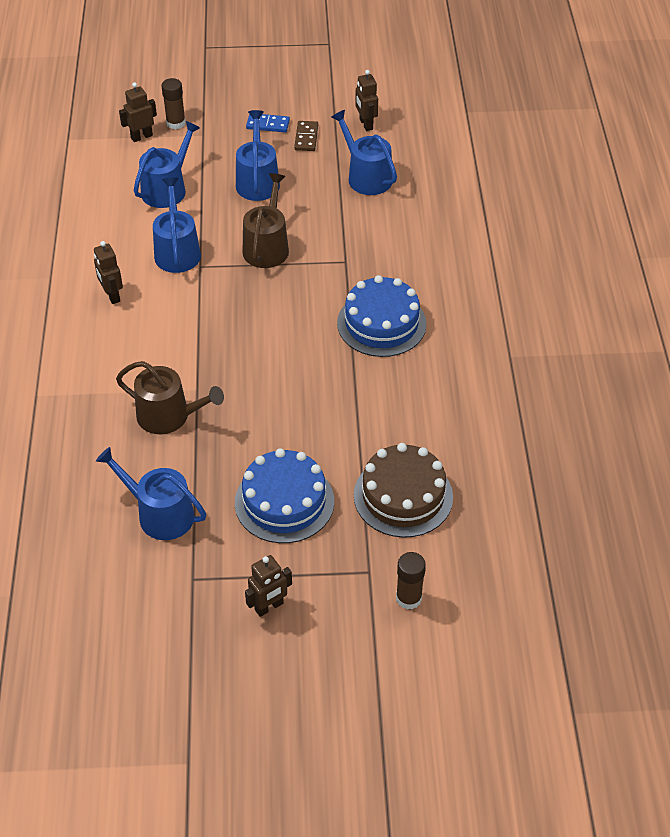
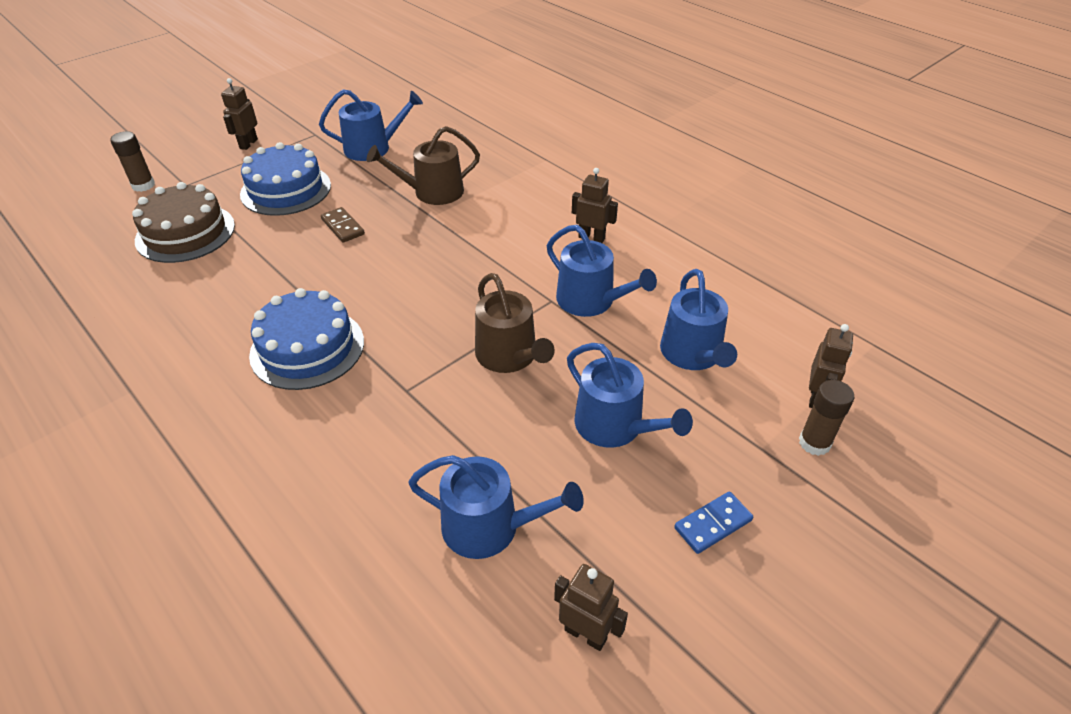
camera: 140 degrees right, 5 degrees down
brown domino [294,121,318,151] -> brown domino moved to [321,207,365,243]

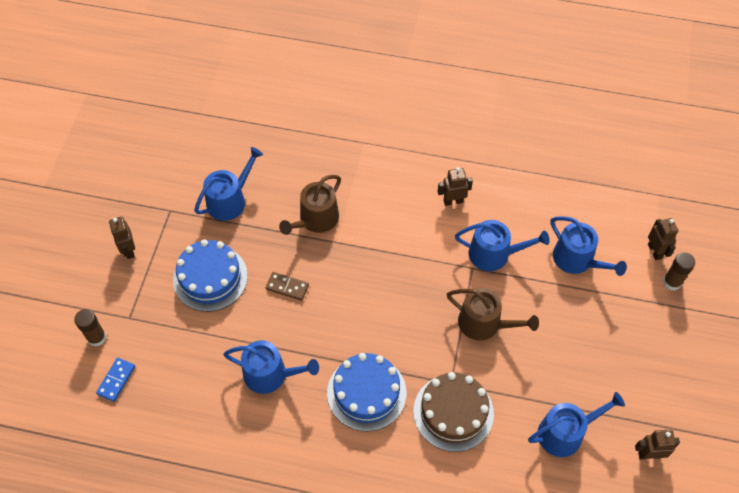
camera: 35 degrees left, 15 degrees up
brown cake [132,182,235,263] -> brown cake moved to [413,372,494,452]
blue watering can [567,343,693,448] -> blue watering can moved to [223,340,319,394]
blue domino [674,491,753,554] -> blue domino moved to [96,358,135,402]

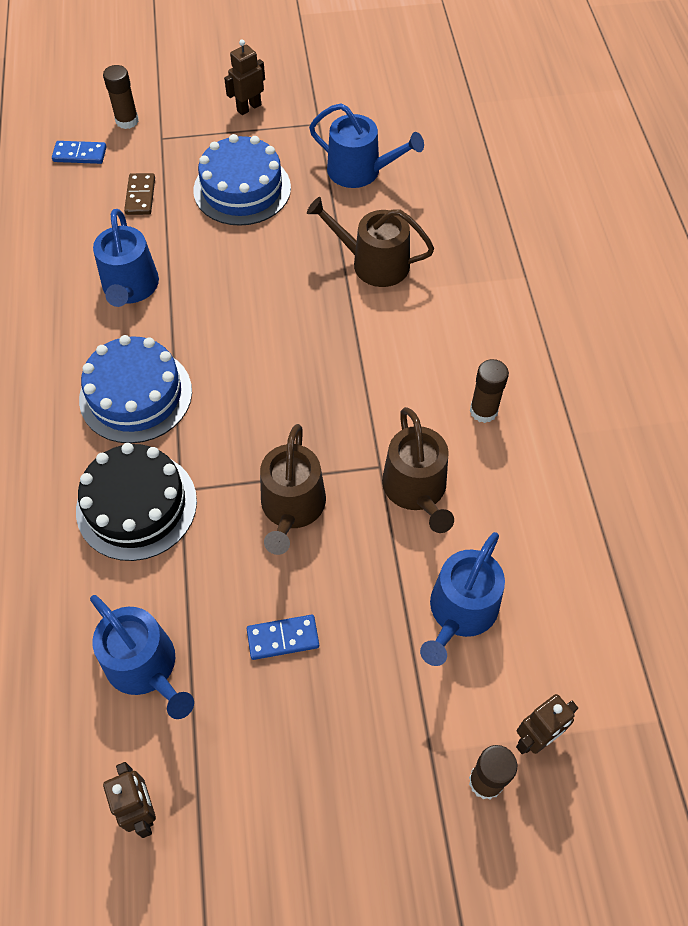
camera: 70 degrees right, 0 degrees up
brown domino [266,272,309,301] -> brown domino moved to [124,173,155,215]
brown cake [413,372,494,452] -> black cake [76,443,197,561]
brown robot [438,167,473,206] -> brown glue stick [470,359,509,423]
blue watering can [455,220,550,271] -> brown watering can [382,407,454,533]
none -> blue domino [247,615,319,660]

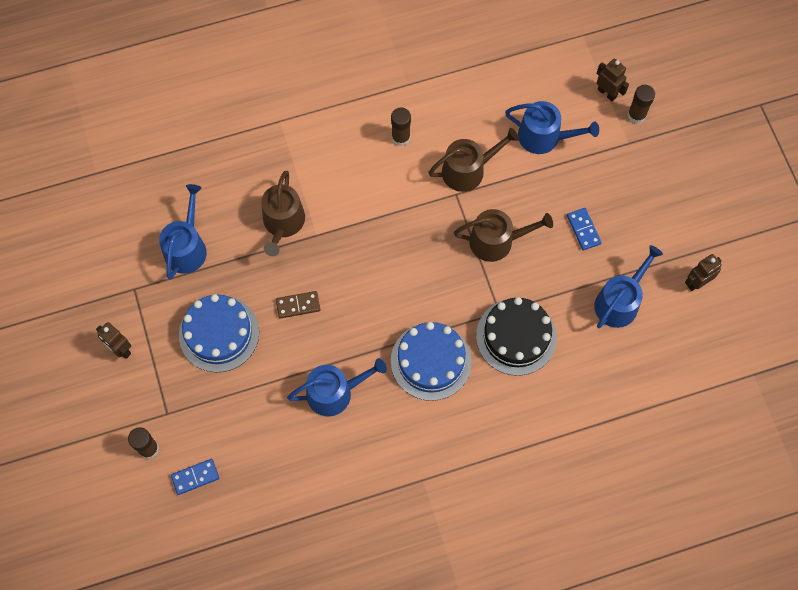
camera: 100 degrees left, 10 degrees up
blue domino [52,141,106,164] -> blue domino turned 75 degrees clockwise [171,459,219,495]
brown domino [124,173,155,215] -> brown domino moved to [276,291,320,319]

